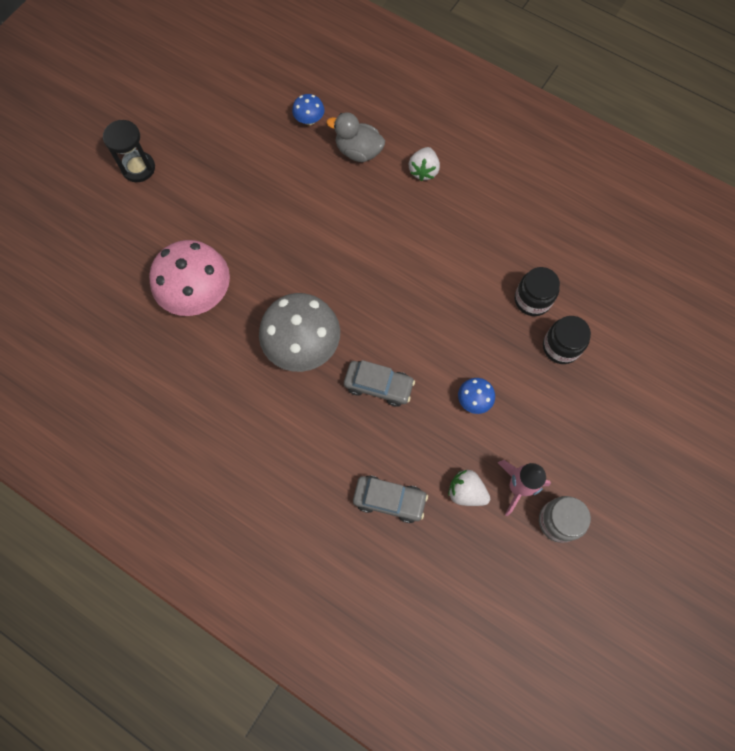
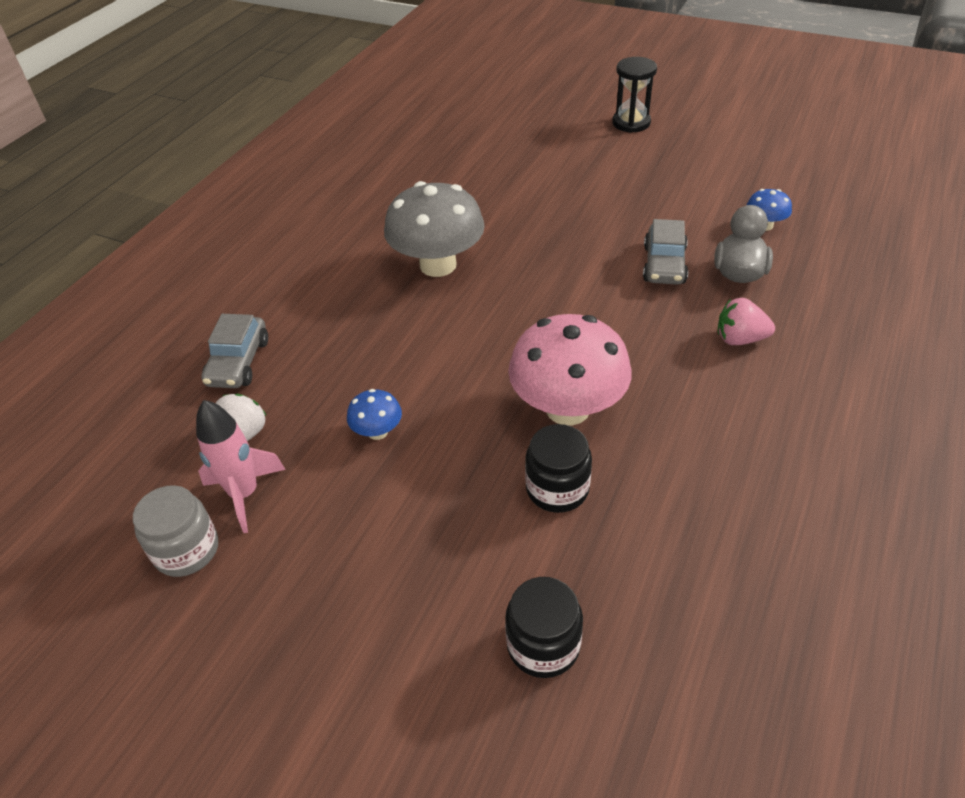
camera: 85 degrees right, 25 degrees down
pink mushroom [149,240,230,316] -> pink mushroom moved to [508,314,632,425]
grey car [344,360,415,407] -> grey car moved to [643,219,688,285]
white strawberry [409,147,440,181] -> pink strawberry [718,298,775,345]
black jar [543,316,591,364] -> black jar moved to [505,577,583,678]

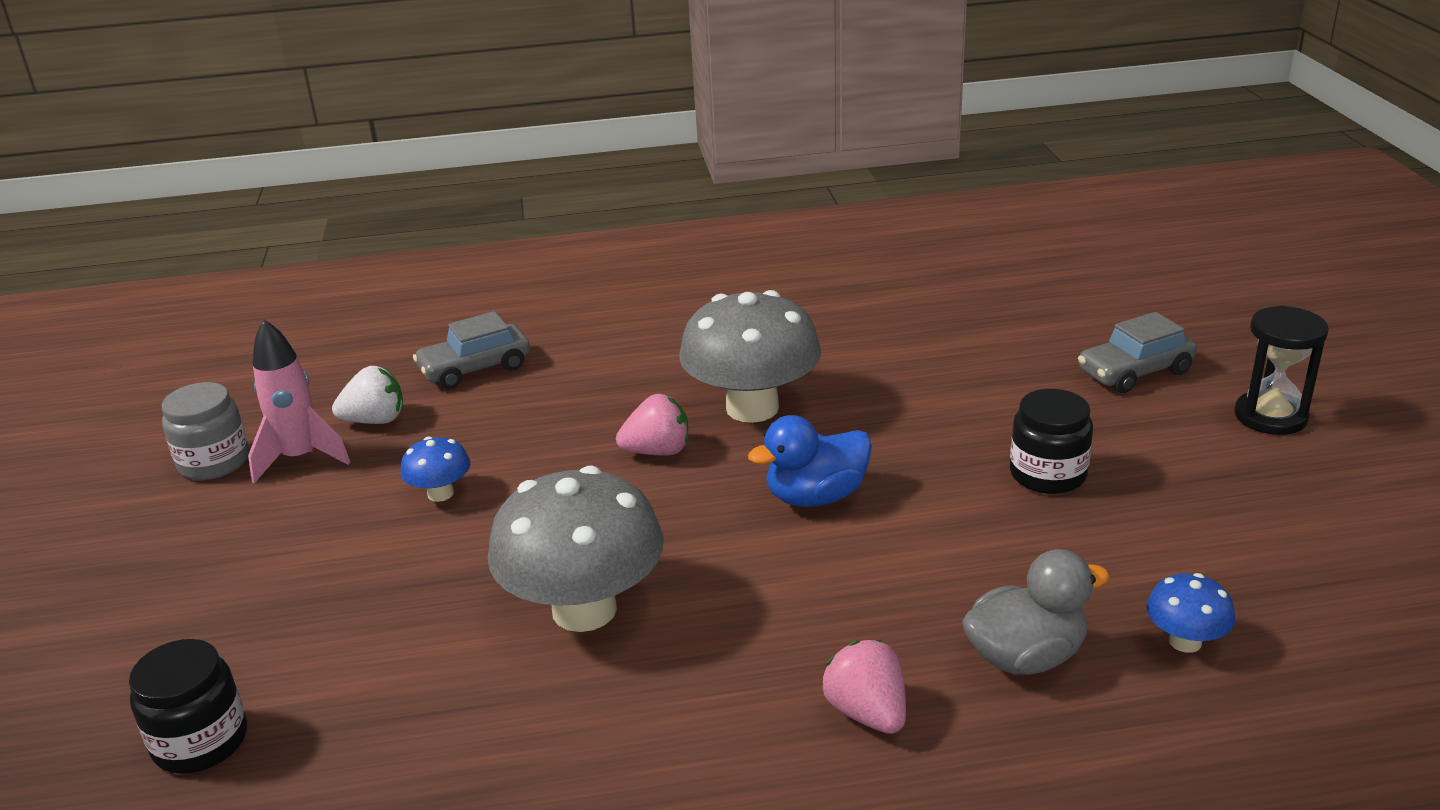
camera: 55 degrees right, 15 degrees down
pink mushroom [508,314,632,425] -> grey mushroom [488,466,664,632]
black jar [525,424,592,513] -> black jar moved to [1010,389,1093,494]
grey car [643,219,688,285] -> grey car moved to [1078,312,1197,393]
none -> pink strawberry [616,394,688,456]
none -> blue duck [748,415,872,507]

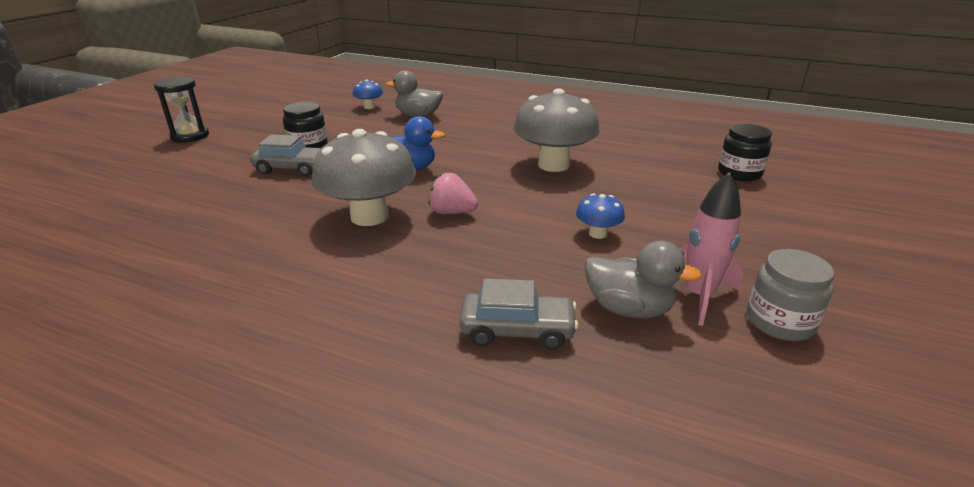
camera: 150 degrees left, 0 degrees up
white strawberry [332,366,403,424] -> grey duck [585,241,702,319]
pink strawberry [822,640,906,734] -> none
grey car [1078,312,1197,393] -> grey car moved to [250,134,321,176]

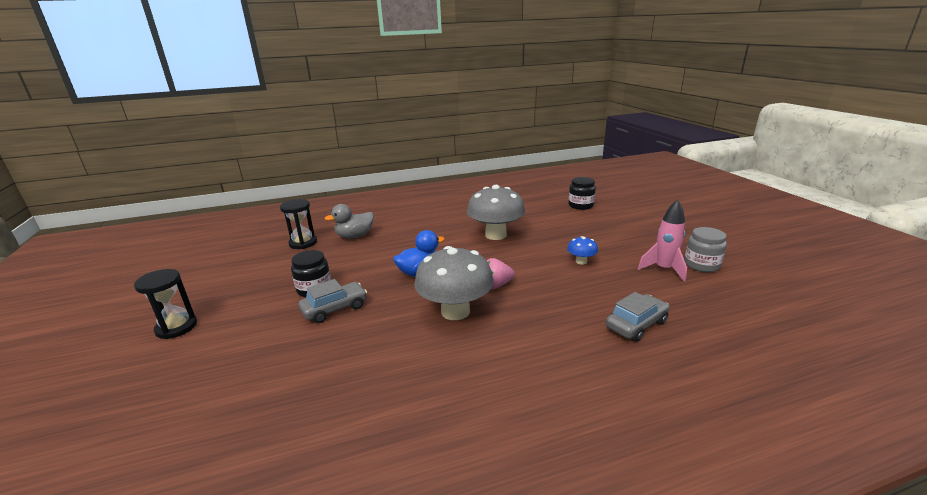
camera: 40 degrees left, 5 degrees down
blue mushroom [353,79,383,109] -> black hourglass [280,199,317,249]
grey duck [585,241,702,319] -> none

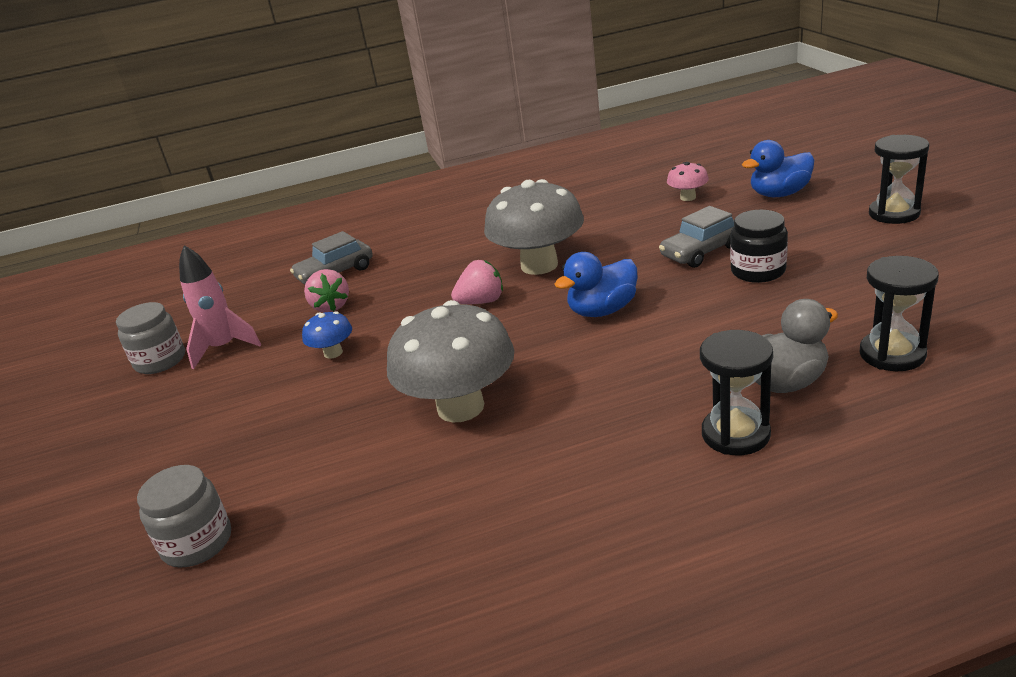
camera: 175 degrees left, 5 degrees up
black jar [568,177,596,210] -> grey jar [137,465,231,568]
none -> pink strawberry [304,269,349,313]
none -> pink mushroom [667,162,709,201]
none -> black hourglass [700,330,773,455]
none -> blue duck [742,140,814,197]

